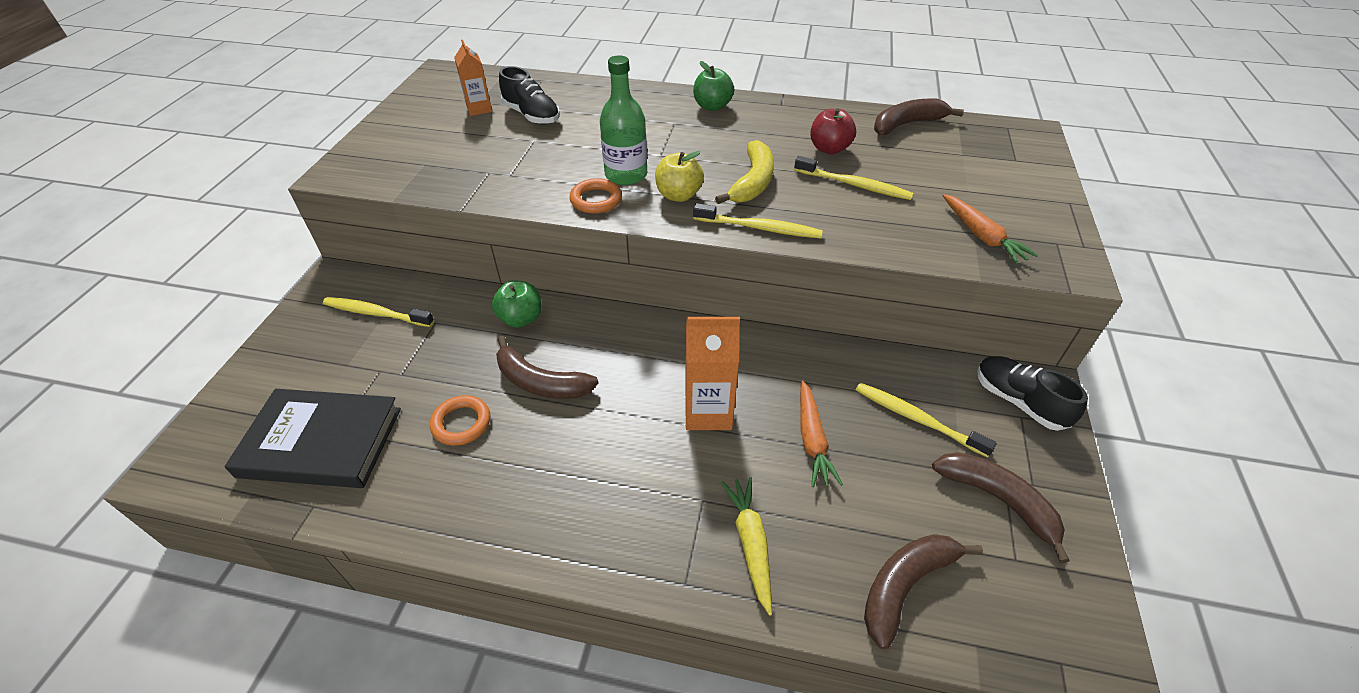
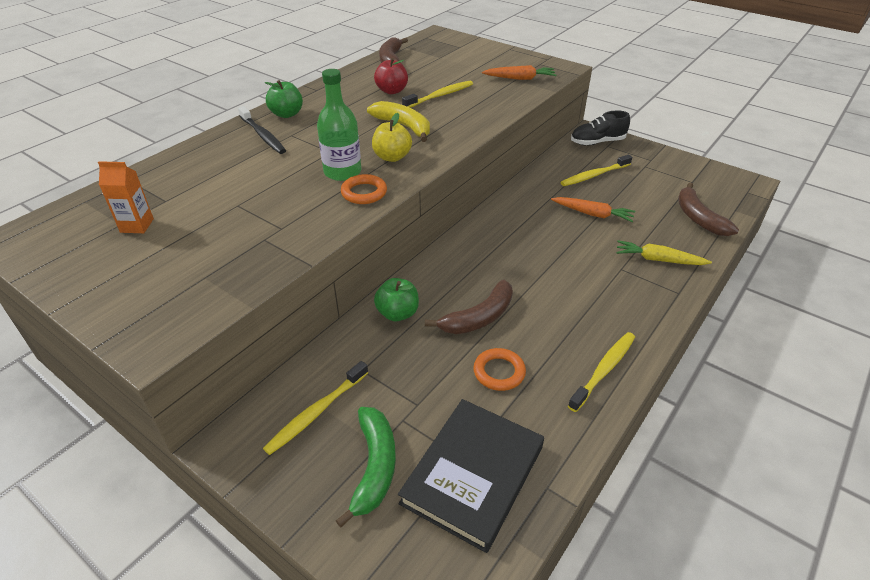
camera: 65 degrees left, 5 degrees down
black shoe [499,66,560,124] -> none
orange carton [685,317,740,430] -> none
yellow toothbrush [693,203,823,238] -> yellow toothbrush moved to [568,332,635,412]
brown banana [932,452,1070,563] -> none
none -> black toothbrush [238,106,286,154]
none -> green banana [336,407,396,527]

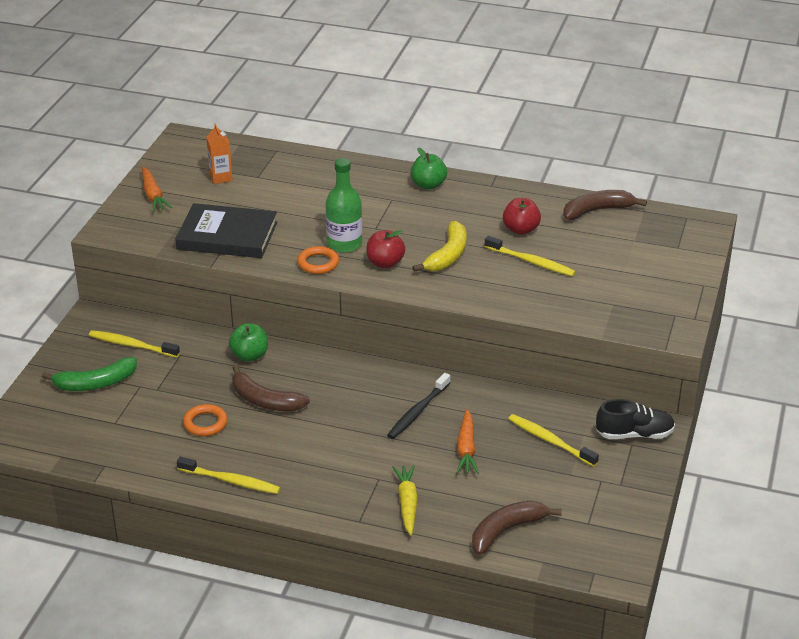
camera: 70 degrees right, 5 degrees down
black toothbrush [238,106,286,154] -> black toothbrush moved to [387,373,451,439]
yellow apple [372,113,412,162] -> red apple [366,230,405,268]
black book [398,399,544,553] -> black book moved to [175,203,277,258]
orange carrot [482,65,556,80] -> orange carrot moved to [142,167,172,212]
black shoe [571,111,630,146] -> black shoe turned 120 degrees clockwise [596,399,675,439]

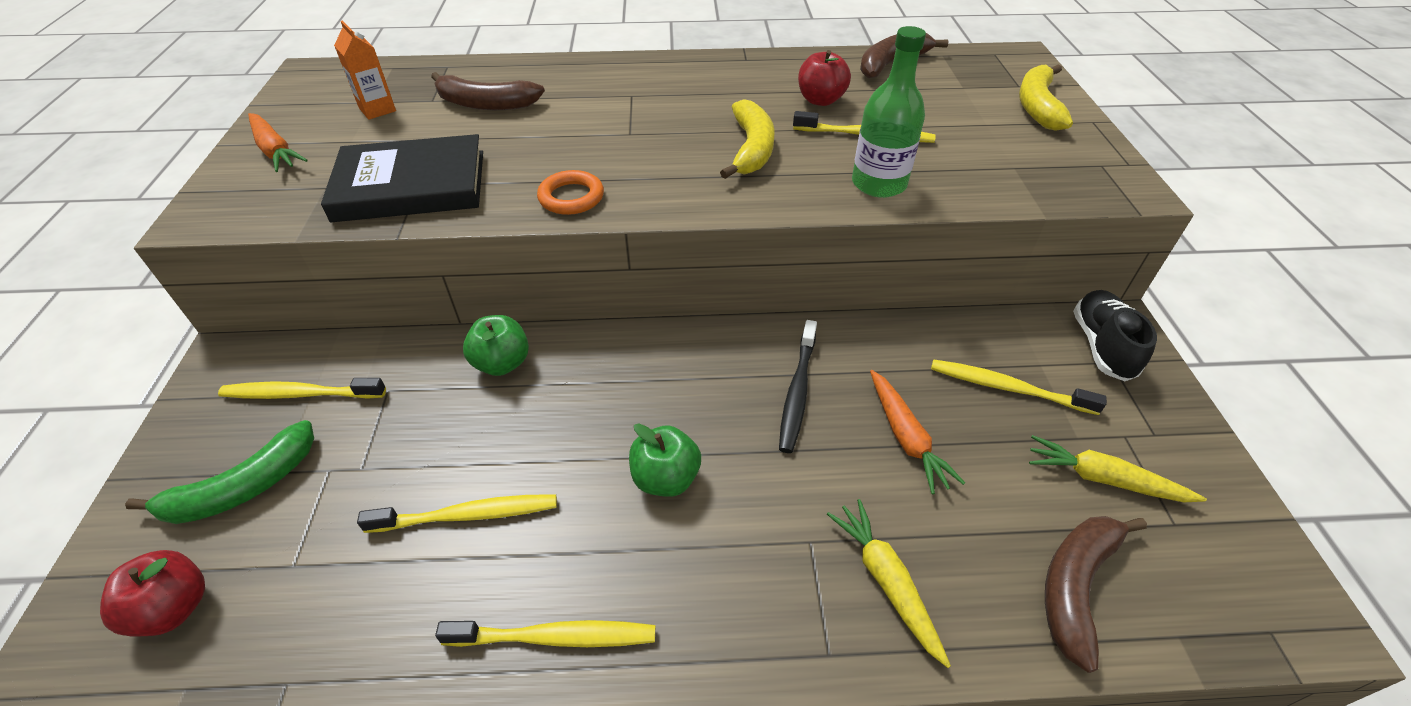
camera: 20 degrees left, 10 degrees up
orange ring [183,404,228,436] -> yellow toothbrush [357,494,557,533]
brown banana [232,365,310,411] -> brown banana moved to [431,72,545,110]
green bottle [326,158,362,253] -> green bottle moved to [852,26,926,198]
red apple [366,230,405,268] -> red apple moved to [100,550,205,636]
green apple [411,148,447,190] -> green apple moved to [629,423,701,497]
black shoe [596,399,675,439] -> black shoe turned 60 degrees counterclockwise [1073,290,1157,381]
none -> yellow banana [1019,65,1073,131]
none -> yellow carrot [1029,435,1207,502]

